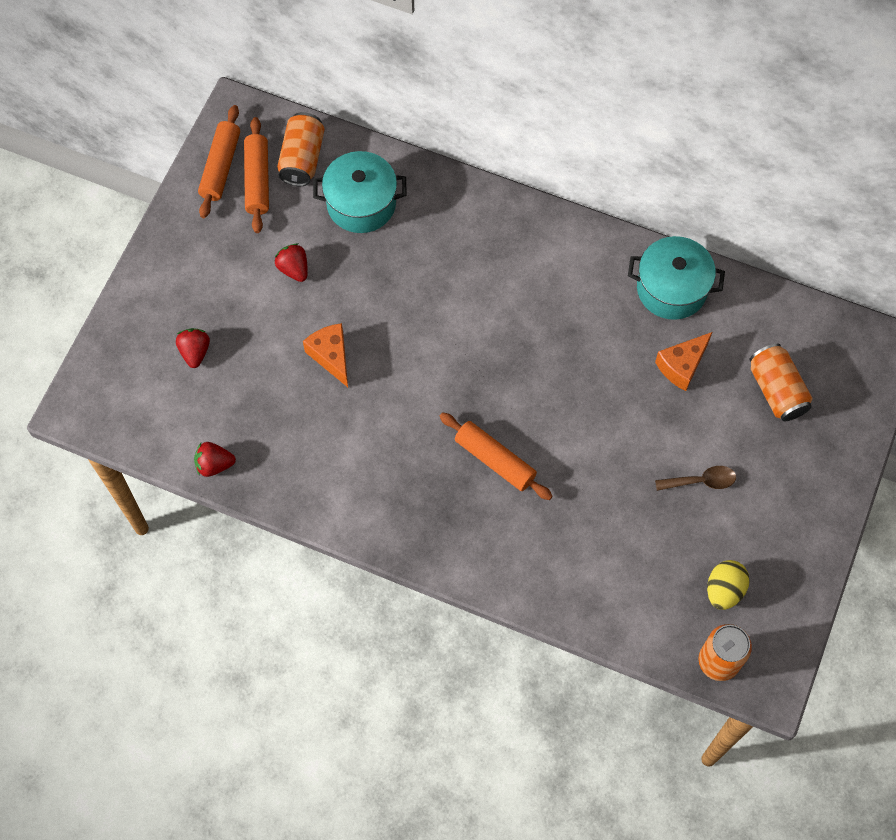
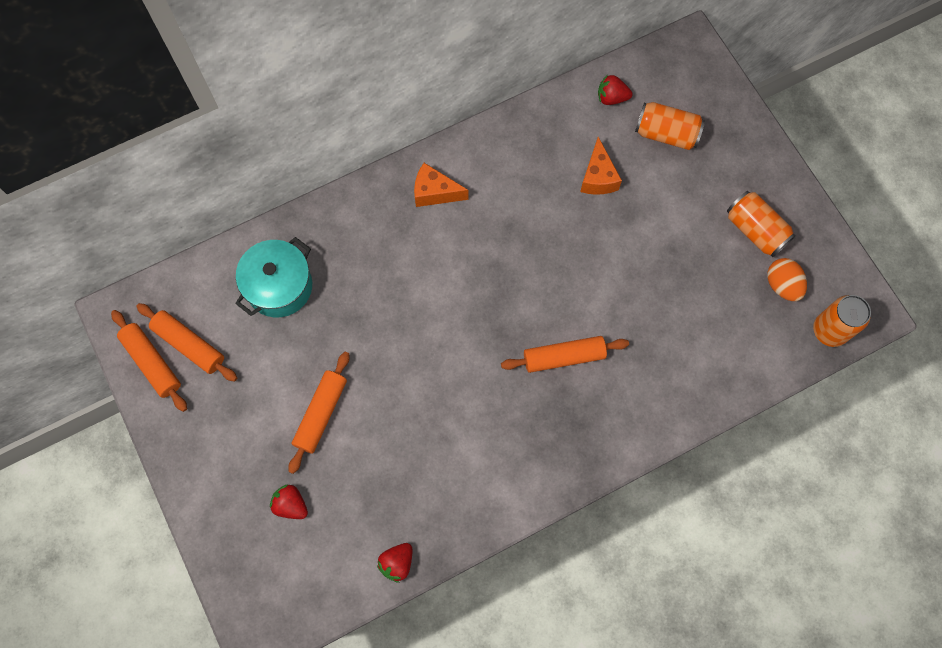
camera: 50 degrees left, 5 degrees up
red strawberry [275,243,308,282] -> red strawberry moved to [598,74,632,105]
orange can [277,112,325,186] -> orange can moved to [727,191,796,257]
orange cheese [303,323,348,387] -> orange cheese moved to [414,163,468,207]
turquoise pot [628,236,725,320] -> none
brown spoon [655,466,736,491] -> none
yellow egg [707,560,749,610] -> orange egg [767,258,807,301]
none -> orange rolling pin [288,352,350,474]

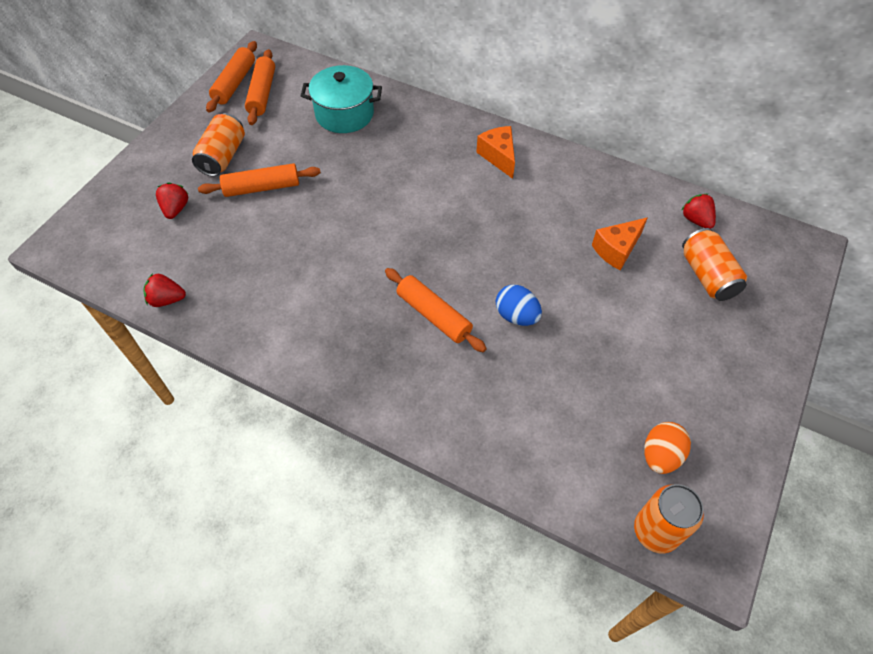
camera: 55 degrees right, 15 degrees down
orange can [727,191,796,257] -> orange can moved to [192,113,245,176]
none -> blue egg [496,285,542,326]

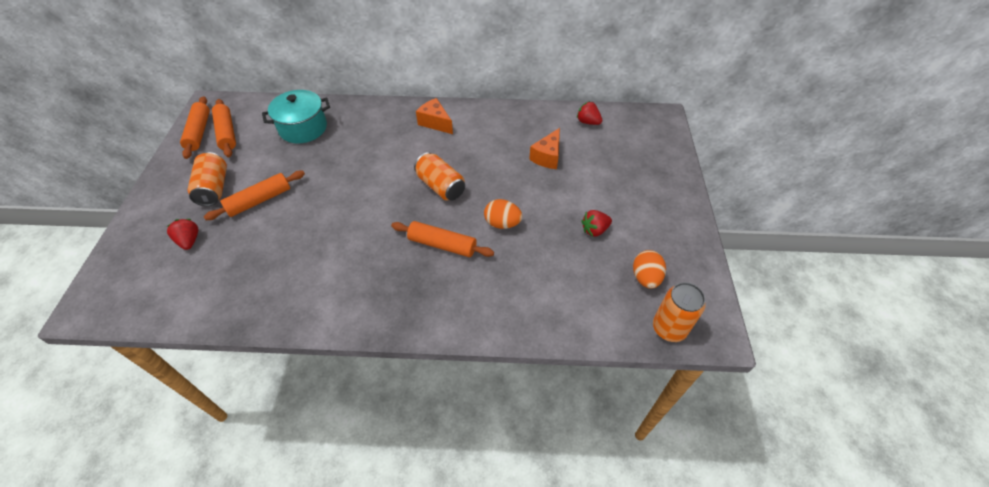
camera: 25 degrees left, 5 degrees down
red strawberry [143,273,186,307] -> red strawberry moved to [581,210,612,237]
blue egg [496,285,542,326] -> orange egg [484,199,522,229]
orange can [682,228,747,301] -> orange can moved to [414,152,465,201]

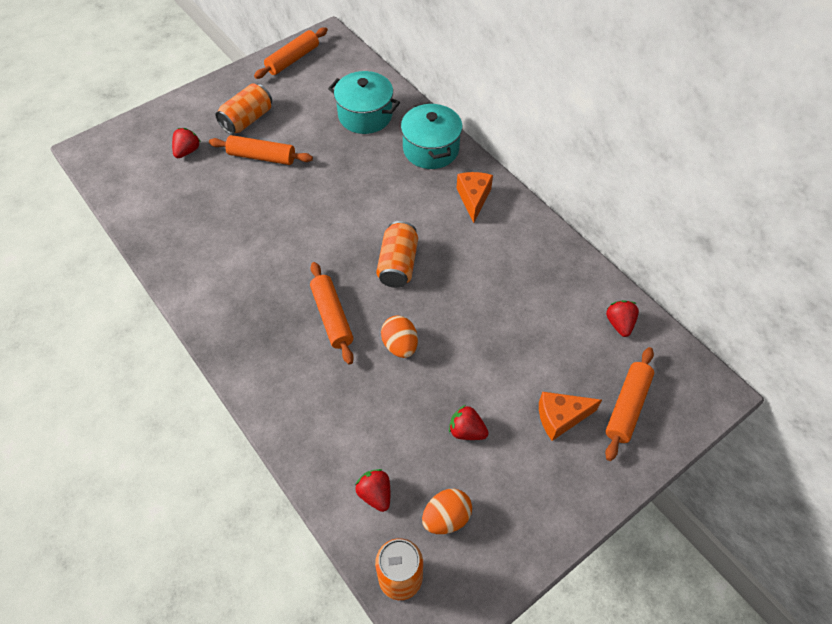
camera: 50 degrees right, 5 degrees up
orange rolling pin [212,99,236,157] -> orange rolling pin moved to [605,347,654,461]
orange cheese [529,128,560,169] -> orange cheese moved to [539,392,602,441]
none -> red strawberry [355,469,390,512]
none -> turquoise pot [401,102,463,169]

